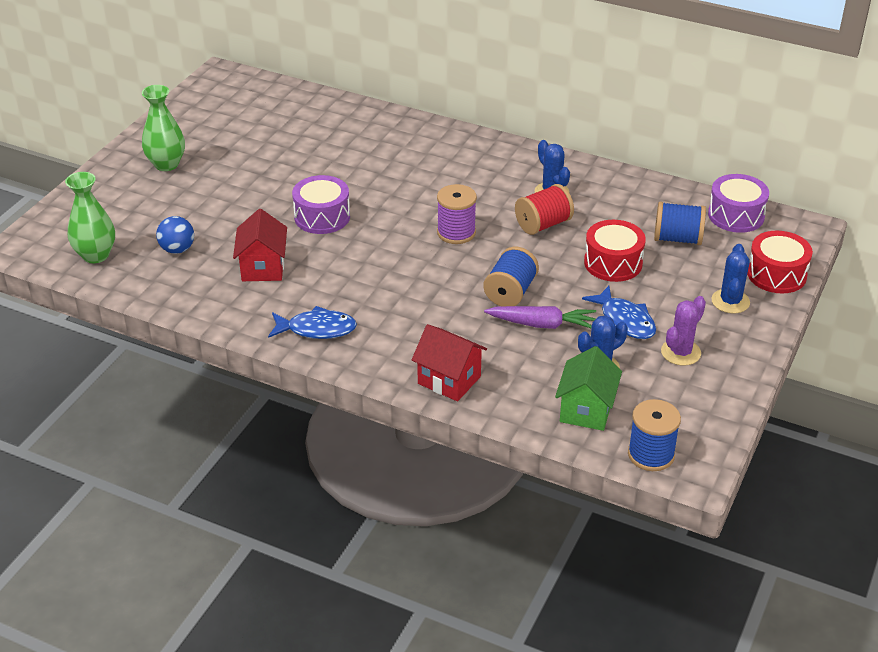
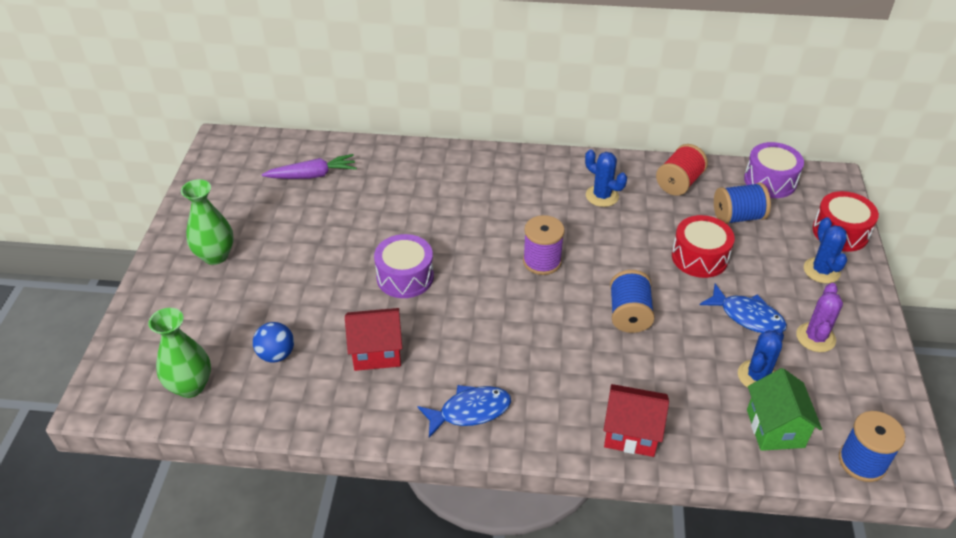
camera: 20 degrees left, 5 degrees up
red house [233,209,287,281] -> red house turned 75 degrees counterclockwise [345,308,402,371]
purple carrot [484,306,596,329] -> purple carrot moved to [262,154,357,179]
red spool [515,184,574,235] -> red spool moved to [656,144,708,196]

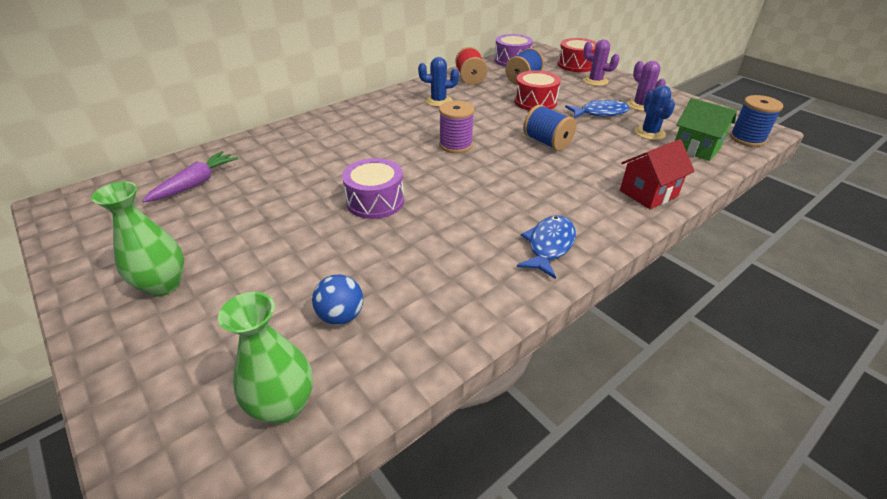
camera: 45 degrees left, 5 degrees down
red house [345,308,402,371] -> none
blue cactus [804,217,847,283] -> purple cactus [583,39,620,86]

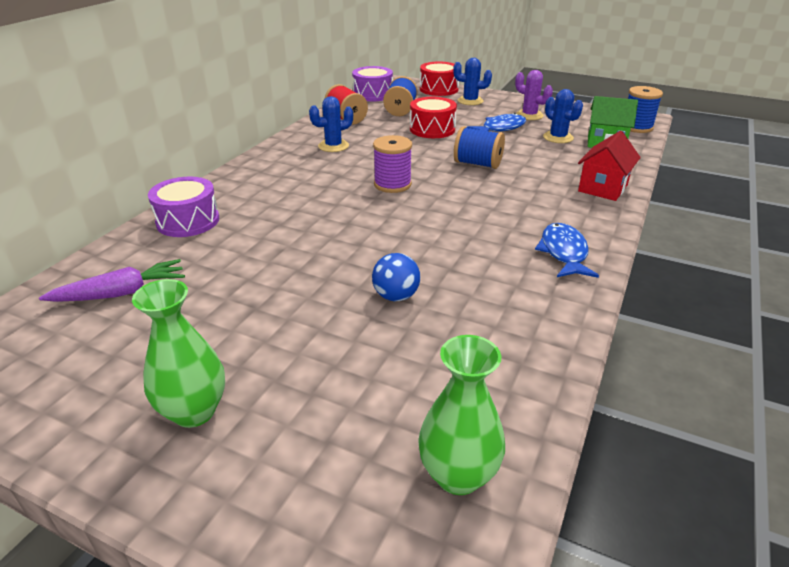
camera: 25 degrees left, 5 degrees down
purple carrot [142,151,239,202] -> purple carrot turned 60 degrees clockwise [39,259,185,302]
blue ball [312,275,363,325] -> blue ball moved to [372,253,420,301]
purple drum [342,158,404,219] -> purple drum moved to [148,177,219,237]
purple cactus [583,39,620,86] -> blue cactus [453,58,492,105]

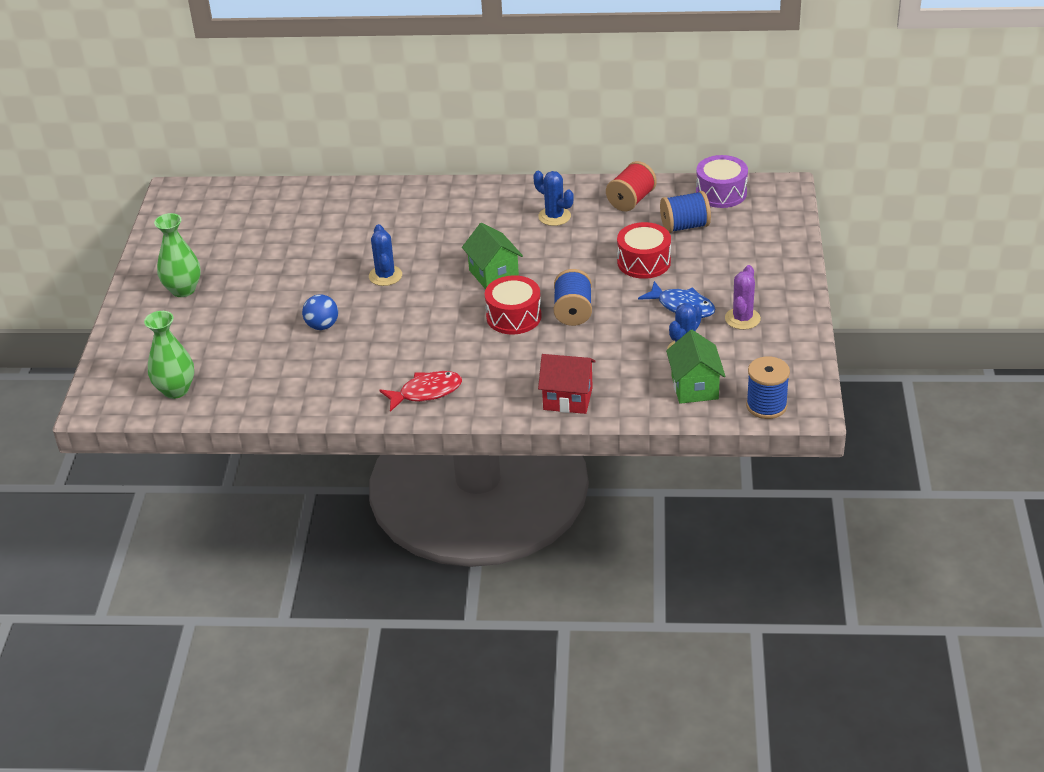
camera: 70 degrees right, 5 degrees up
purple carrot [39,259,185,302] -> none
purple drum [148,177,219,237] -> none
purple spool [373,135,412,193] -> green house [462,223,523,289]
red drum [420,61,459,96] -> red drum moved to [485,275,542,334]
blue cactus [453,58,492,105] -> blue cactus moved to [369,224,402,286]
blue fish [535,223,599,278] -> red fish [379,371,462,412]

